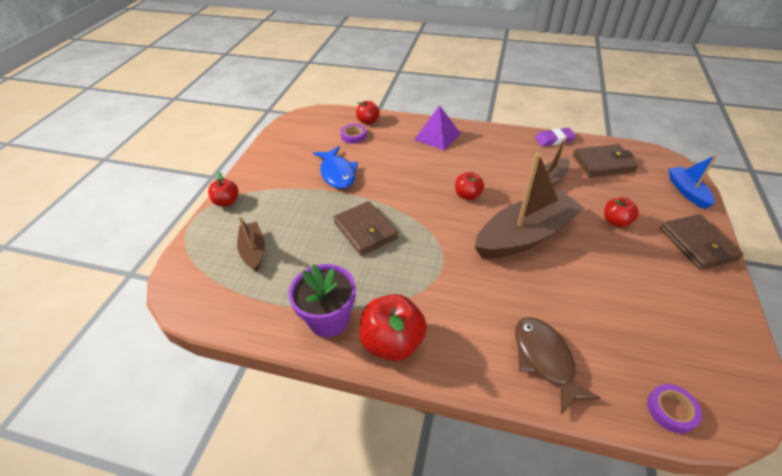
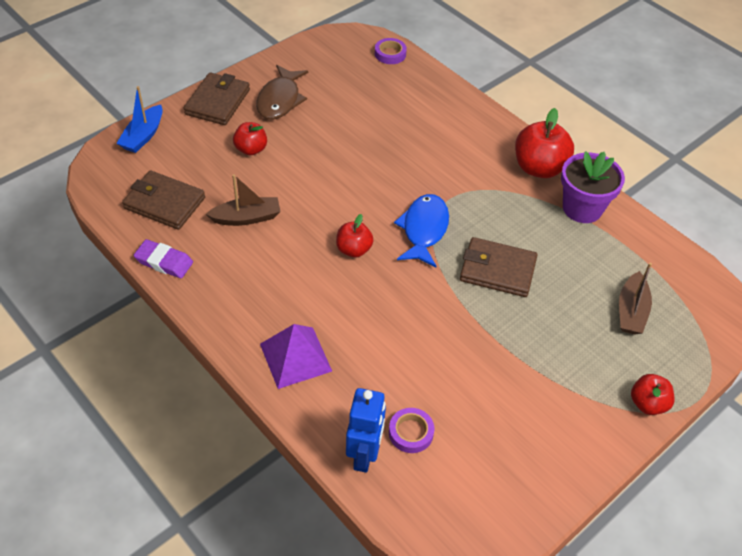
camera: 150 degrees left, 5 degrees up
blue fish [313,146,358,189] -> blue fish moved to [394,194,449,267]
brown wallet [333,201,398,256] -> brown wallet turned 75 degrees counterclockwise [460,237,538,297]
red apple [356,101,380,125] -> blue robot [346,388,386,473]
brown boat [475,153,585,259] -> none
brown fish [515,317,601,414] -> brown fish moved to [256,65,308,119]

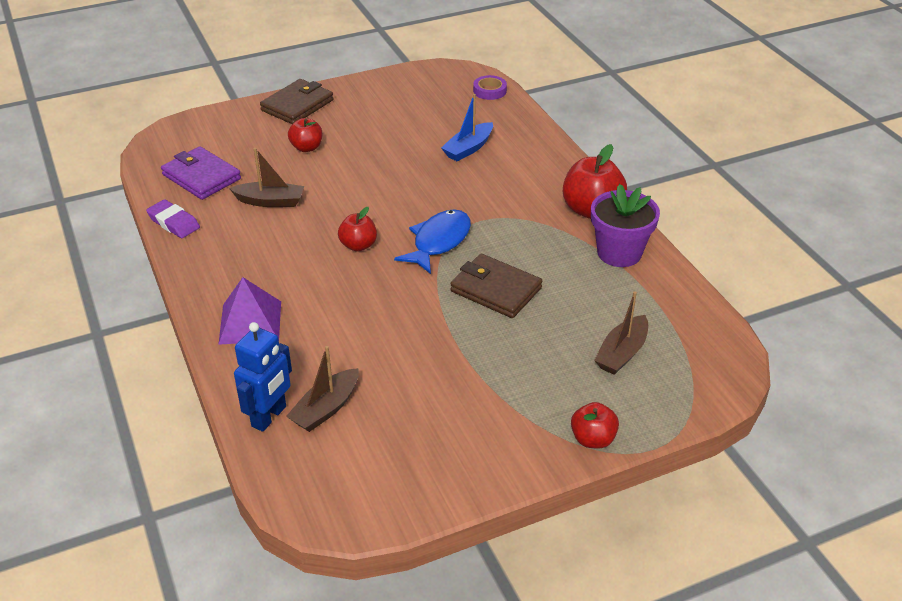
camera: 20 degrees right, 10 degrees down
blue boat [116,86,163,153] -> blue boat moved to [441,94,493,162]
brown wallet [122,170,205,230] -> purple wallet [161,147,241,200]
brown fish [256,65,308,119] -> none
purple tape [389,408,434,453] -> brown boat [286,346,359,432]

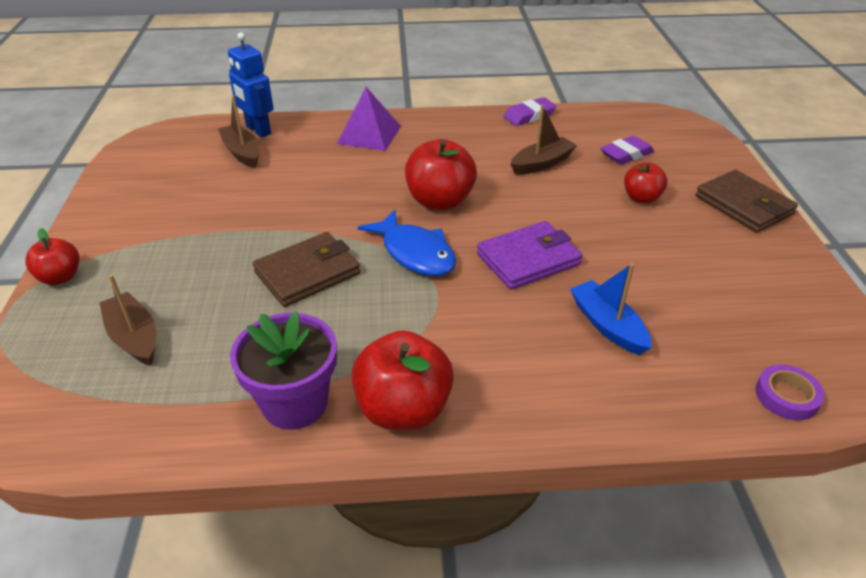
camera: 110 degrees right, 0 degrees up
purple wallet [161,147,241,200] -> purple wallet moved to [477,221,583,290]
brown boat [229,148,304,207] -> brown boat turned 150 degrees counterclockwise [511,105,577,175]
red apple [338,207,377,252] -> red apple [405,139,477,210], size x1.70
none -> purple eraser [600,136,654,164]

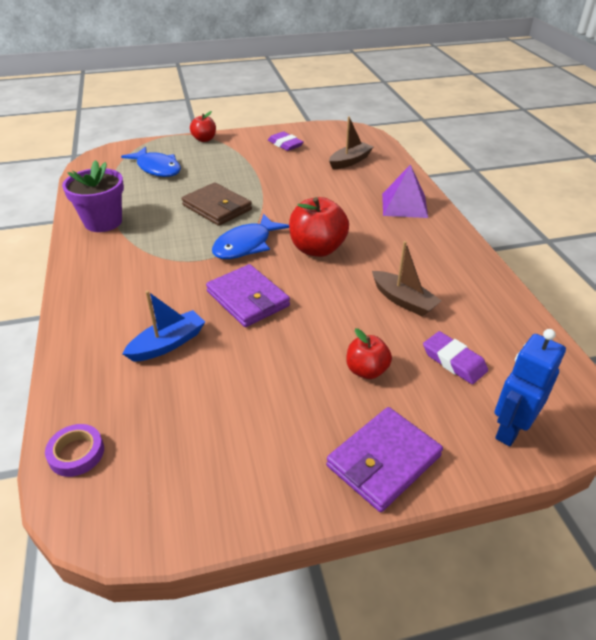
camera: 80 degrees right, 0 degrees up
brown boat [99,274,156,366] -> blue fish [121,147,181,177]
blue robot [228,32,274,138] -> blue robot moved to [495,329,566,446]
red apple [352,330,454,430] -> none
purple eraser [503,97,556,126] -> purple eraser moved to [268,132,303,151]
brown wallet [696,170,798,233] -> purple wallet [326,407,443,512]

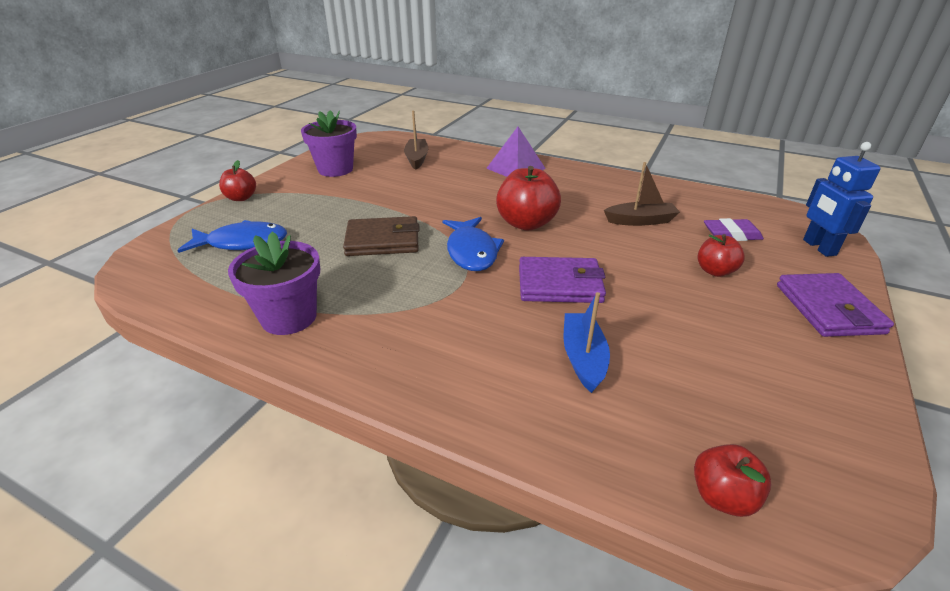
camera: 50 degrees left, 5 degrees down
purple tape [45,424,104,477] -> red apple [694,444,771,517]
purple eraser [268,132,303,151] -> purple flower pot [301,110,357,177]

